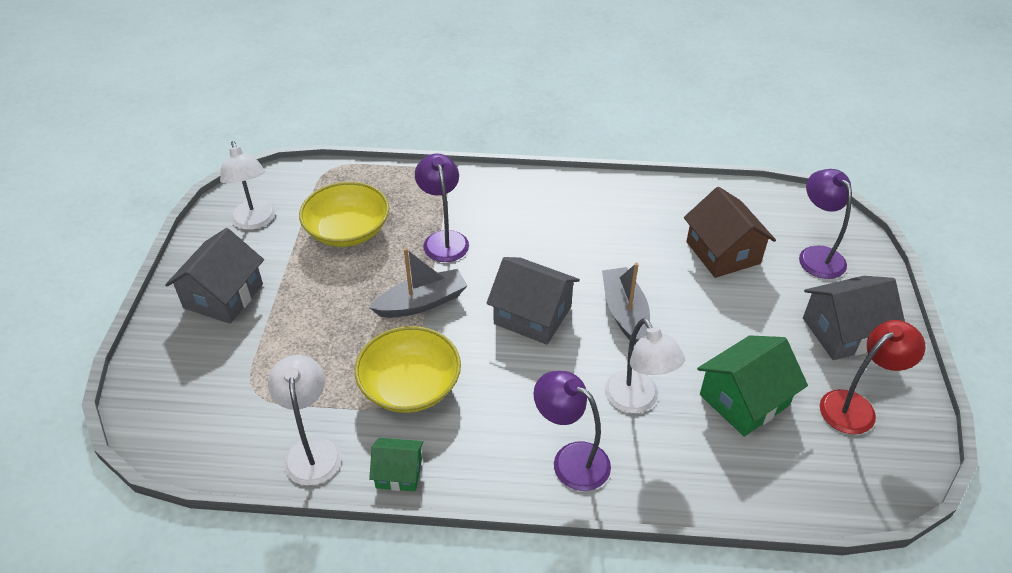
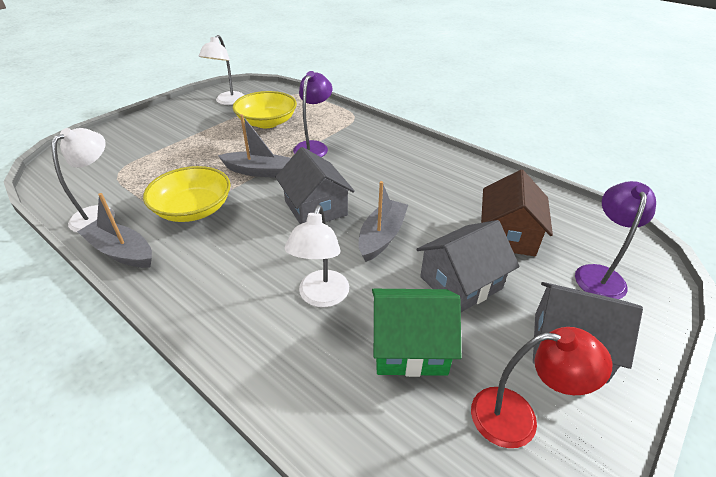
camera: 35 degrees right, 5 degrees down
grey house [165,228,264,324] -> grey house moved to [416,220,520,312]
green house [369,438,424,492] -> grey boat [77,193,152,268]
purple lamp [534,371,611,491] -> none

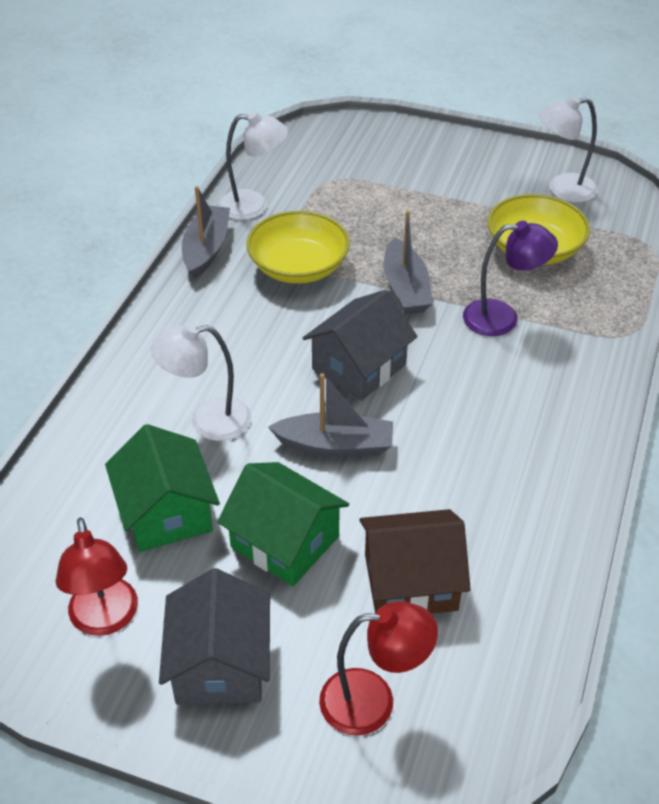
camera: 70 degrees right, 5 degrees up
grey house [416,220,520,312] -> green house [217,462,349,586]
purple lamp [575,181,656,299] -> red lamp [319,601,438,736]

